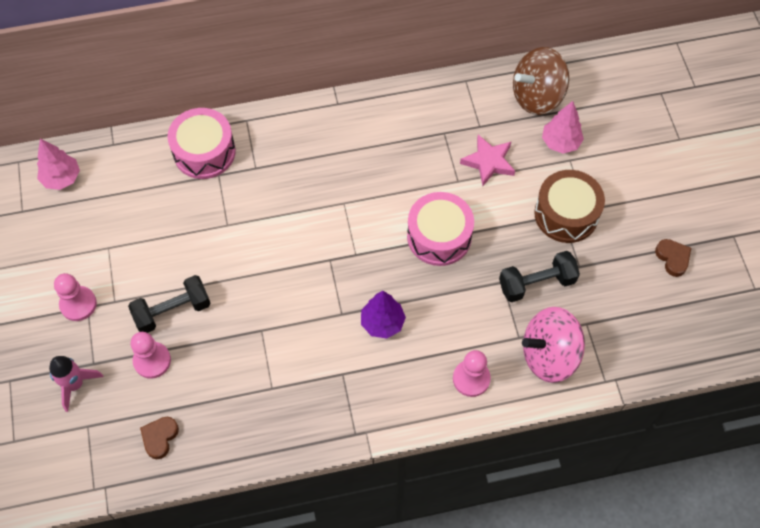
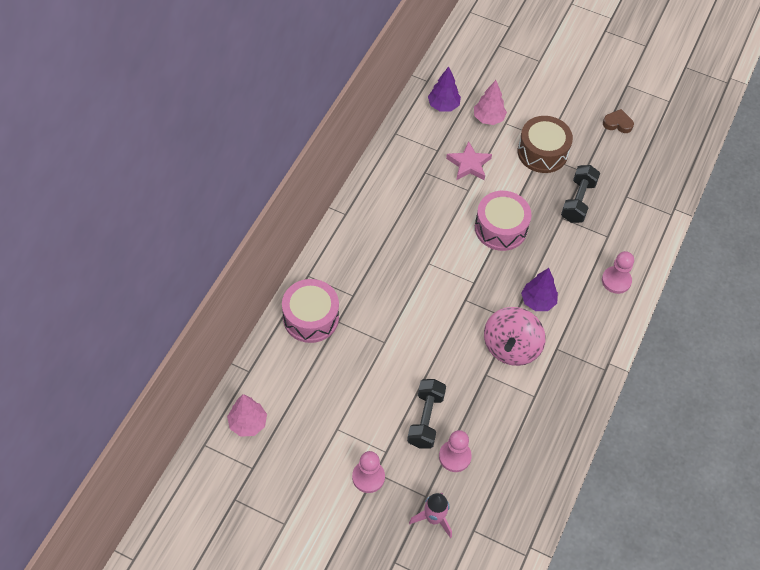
camera: 55 degrees left, 5 degrees down
brown heart [140,417,179,459] -> none
brown spinning top [513,47,569,115] -> purple tree [428,66,461,111]
pink spinning top [522,307,585,383] -> pink spinning top moved to [484,307,546,366]

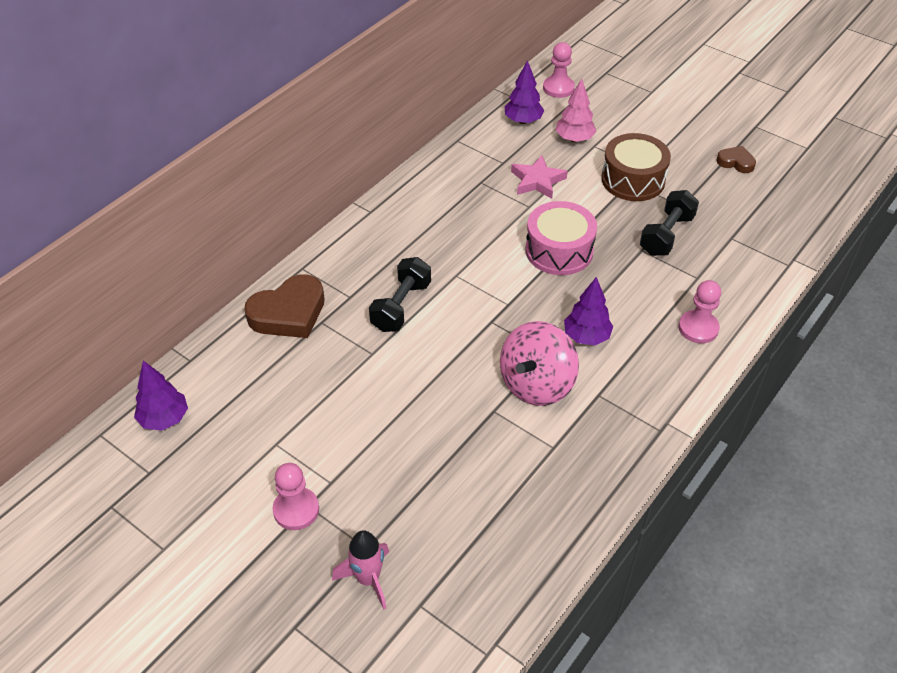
camera: 15 degrees right, 10 degrees down
pink tree [227,394,267,437] -> purple tree [134,361,188,431]
pink drum [282,279,339,343] -> brown heart [244,274,325,338]
black dumbbell [407,379,446,448] -> black dumbbell moved to [369,257,431,332]
pink pawn [439,430,472,472] -> pink pawn moved to [543,42,575,98]

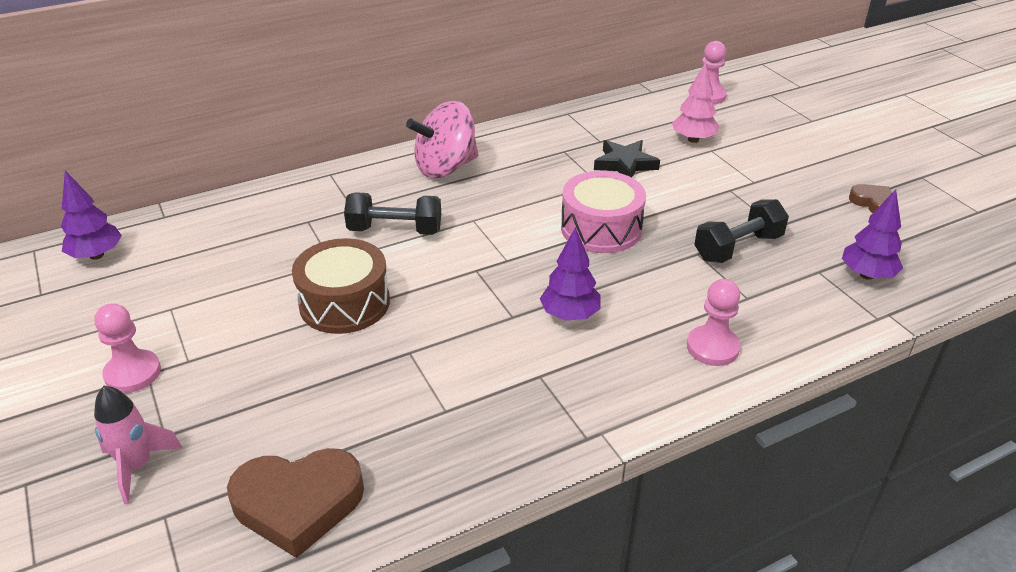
camera: 25 degrees right, 10 degrees down
brown heart [244,274,325,338] -> brown heart moved to [227,448,364,558]
black dumbbell [369,257,431,332] -> black dumbbell turned 45 degrees clockwise [344,192,441,235]
pink spinning top [500,321,579,406] -> pink spinning top moved to [406,101,478,178]
purple tree [505,60,544,124] -> purple tree moved to [842,189,903,280]
pink star [511,155,568,199] -> black star [594,140,660,178]
brown drum [601,133,671,201] -> brown drum moved to [292,238,390,334]

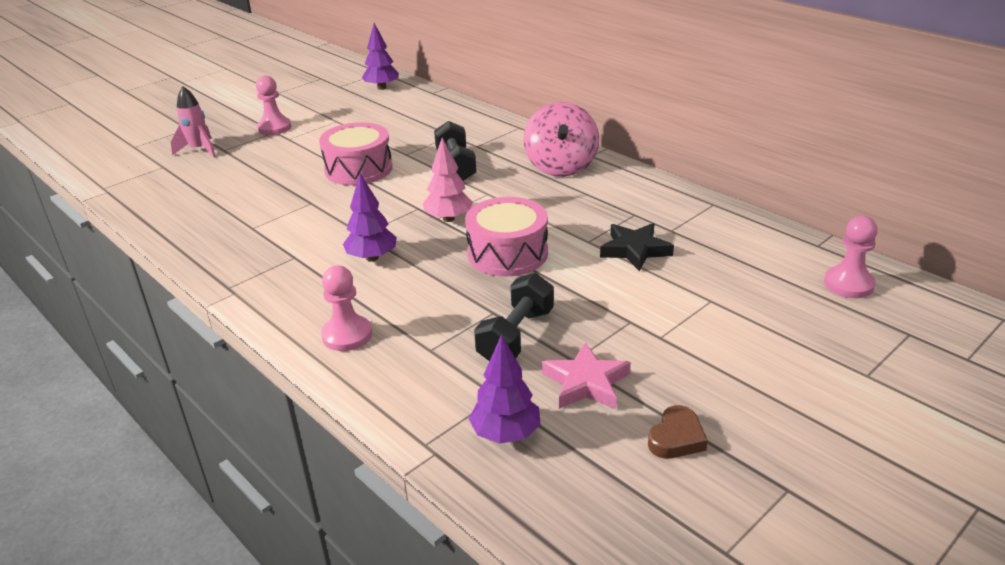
camera: 75 degrees right, 5 degrees down
brown heart [227,448,364,558] -> none
brown drum [292,238,390,334] -> pink drum [319,122,393,185]
pink spinning top [406,101,478,178] -> pink spinning top turned 135 degrees counterclockwise [523,102,599,177]
pink tree [672,63,719,143] -> pink tree moved to [423,138,473,222]
black dumbbell [694,199,789,263] -> black dumbbell turned 75 degrees clockwise [474,273,554,361]
none -> pink star [542,342,631,409]

